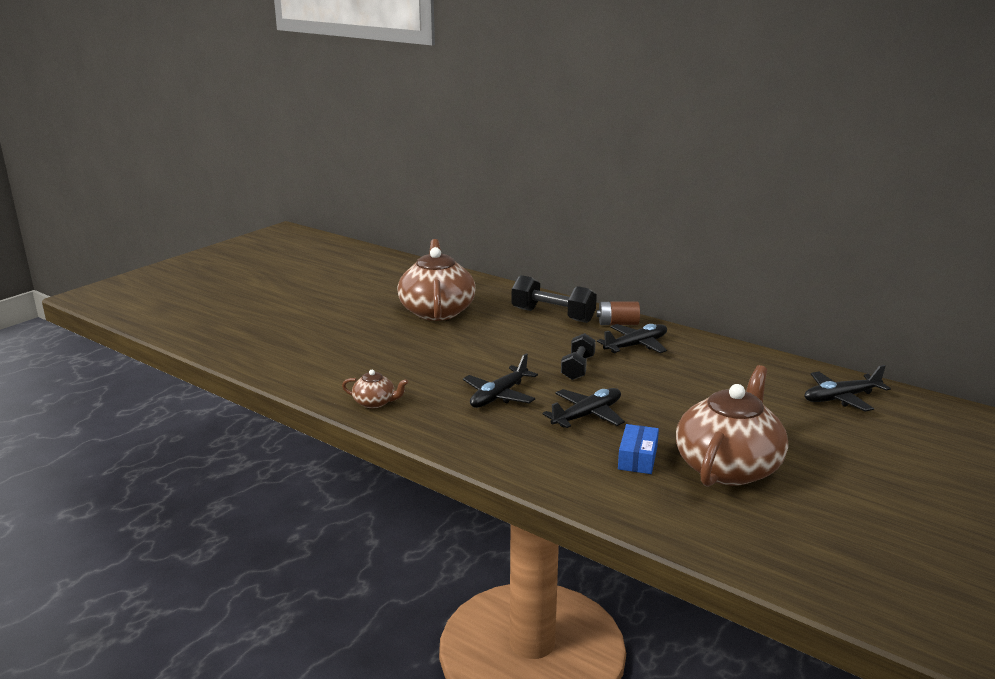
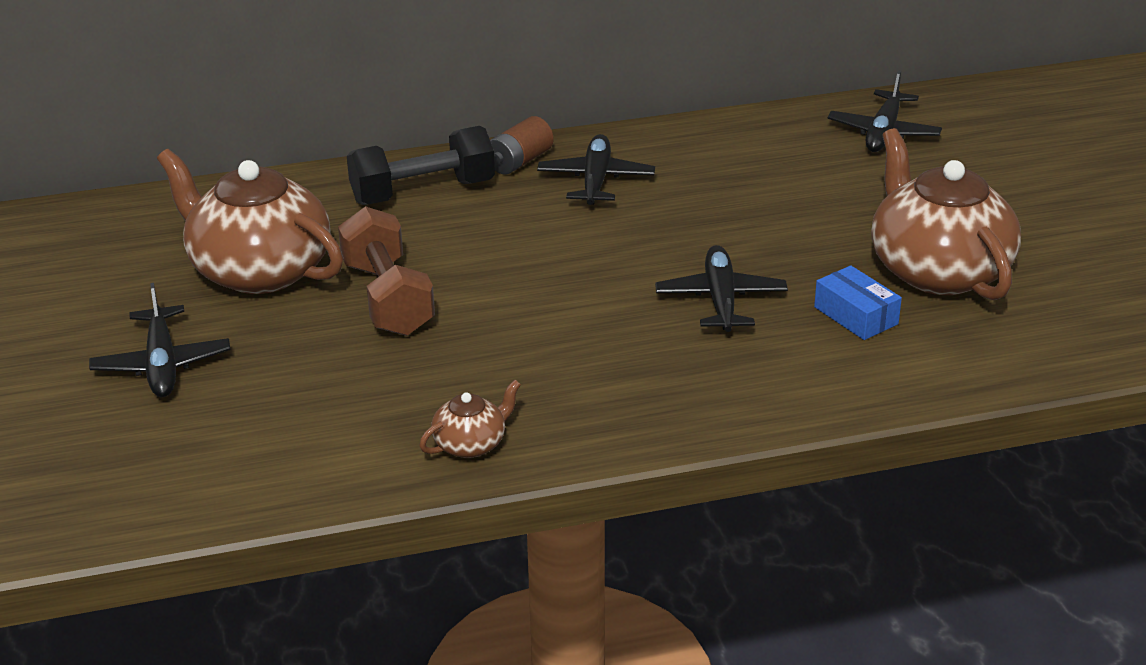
camera: 50 degrees left, 10 degrees up
black plane [463,353,538,408] -> black plane moved to [89,283,230,397]
black dumbbell [561,333,596,380] -> none
none -> brown dumbbell [338,206,435,336]

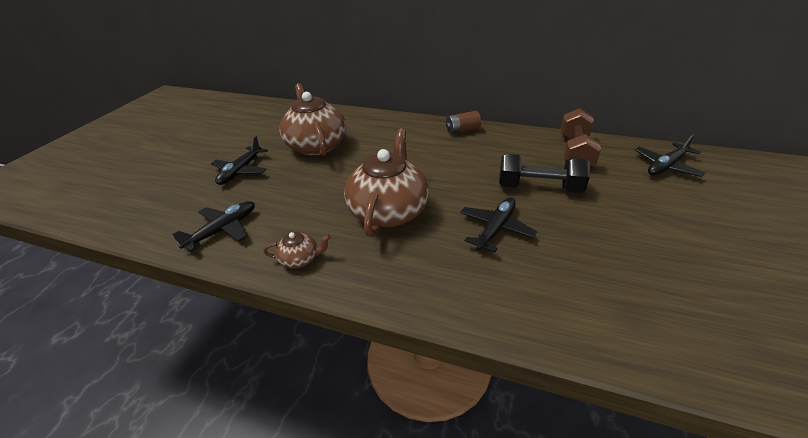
camera: 35 degrees right, 5 degrees up
brown dumbbell [338,206,435,336] -> brown dumbbell moved to [560,108,601,166]
black dumbbell [347,126,495,205] -> black dumbbell moved to [499,154,590,193]
black plane [537,134,655,205] -> black plane moved to [172,201,255,252]
blue box [814,265,902,340] -> none
brown teapot [871,128,1021,300] -> brown teapot moved to [344,128,429,237]

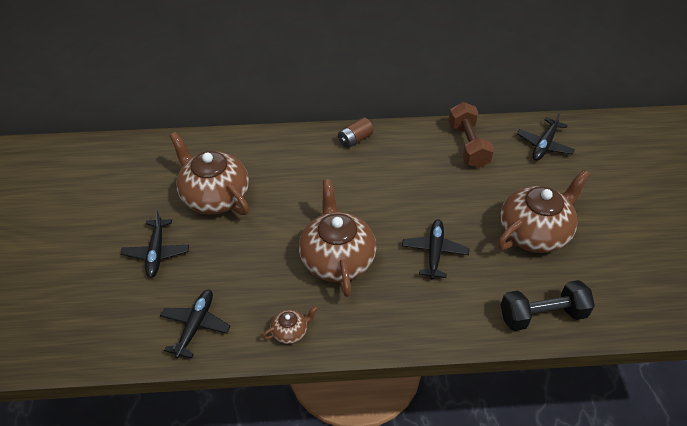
camera: 25 degrees left, 10 degrees up
black dumbbell [499,154,590,193] -> black dumbbell moved to [501,280,595,331]
none -> brown teapot [497,170,590,253]

